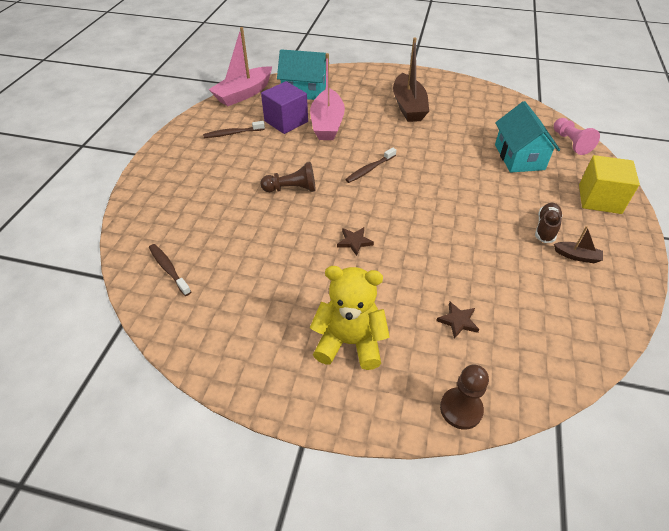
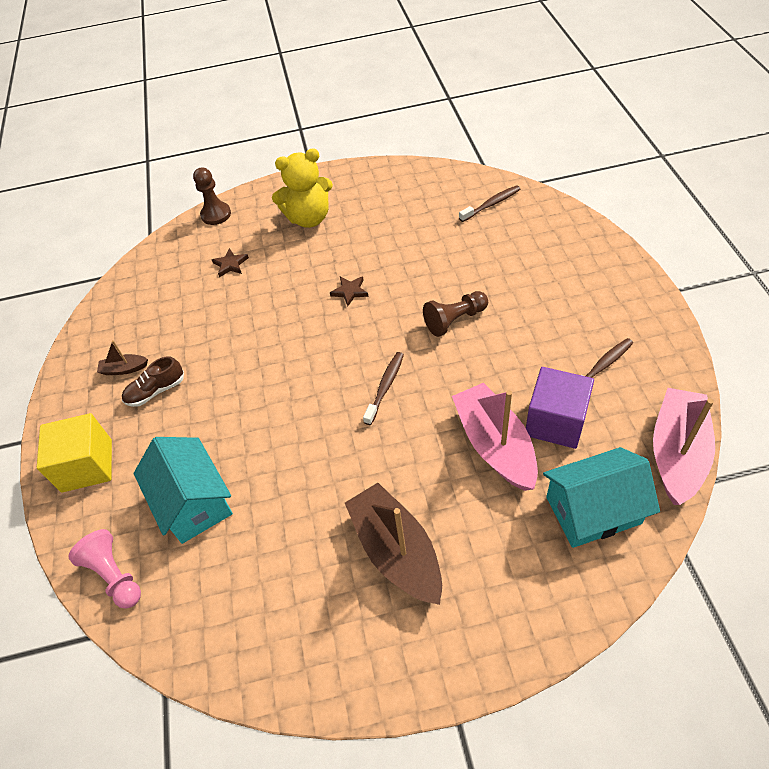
camera: 160 degrees right, 5 degrees up
brown toothbrush [149,244,191,296] -> brown toothbrush turned 60 degrees counterclockwise [459,185,520,222]
brown shoe [535,203,563,243] -> brown shoe turned 60 degrees clockwise [122,356,184,407]

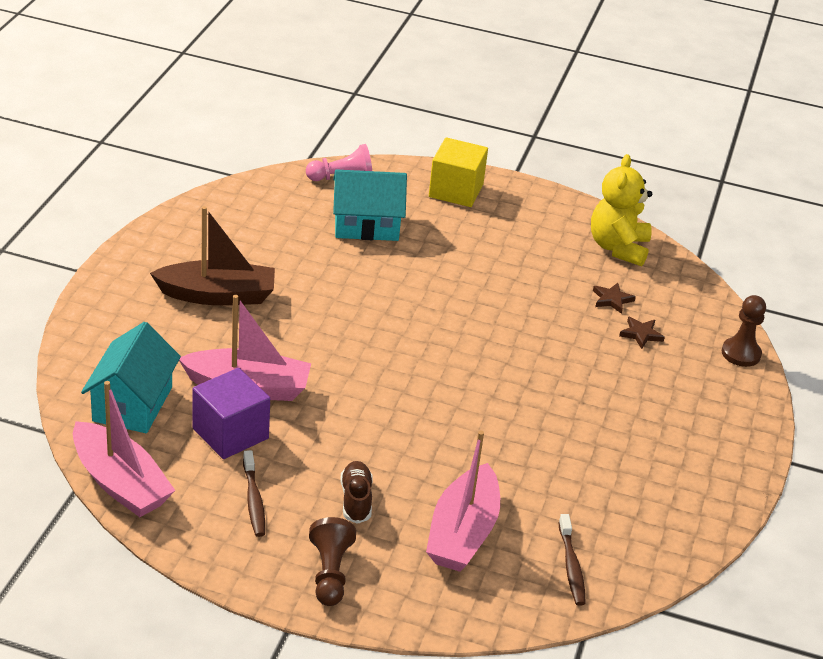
camera: 110 degrees right, 15 degrees down
brown boat [97,340,148,375] -> none
brown shoe [122,356,184,407] -> brown shoe moved to [340,461,373,524]
yellow teddy bear [272,148,333,228] -> yellow teddy bear moved to [591,154,652,266]
brown star [330,276,368,306] -> brown star moved to [593,283,636,314]
brown toothbrush [363,352,404,425] -> none
brown pawn [423,291,488,337] -> brown pawn moved to [309,517,356,606]
none -> pink boat [426,430,500,572]

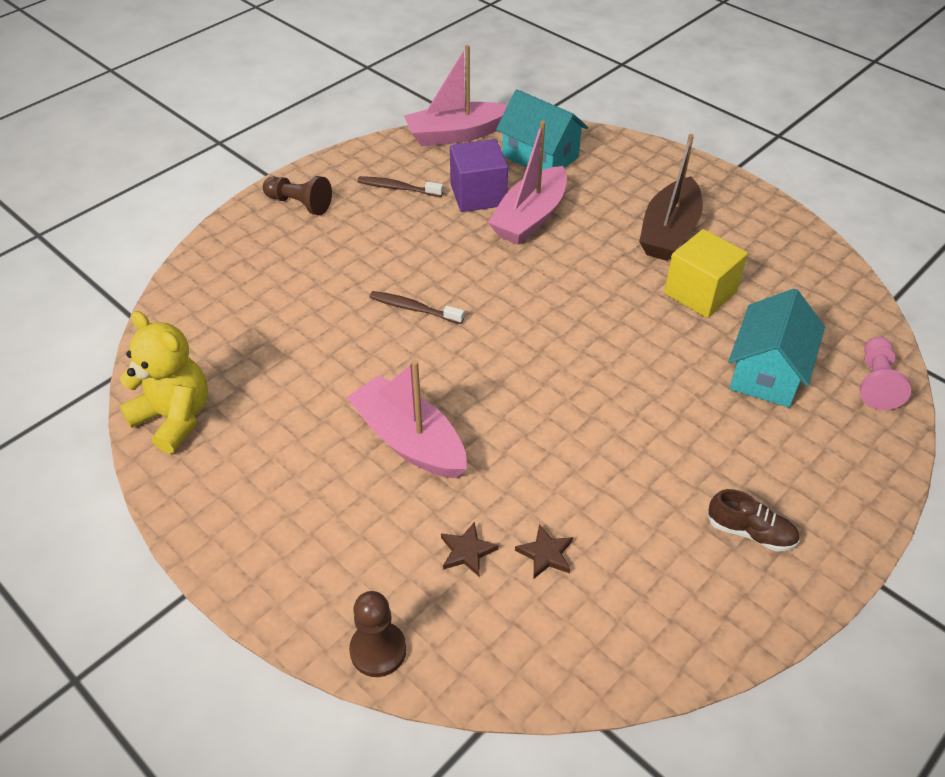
camera: 120 degrees right, 10 degrees up
brown shoe [340,461,373,524] -> brown shoe moved to [707,489,800,552]
pink boat [426,430,500,572] -> pink boat moved to [346,360,467,478]
yellow cube [429,137,488,207] -> yellow cube moved to [664,229,748,318]
brown toothbrush [559,514,586,606] -> brown toothbrush moved to [370,291,464,324]
yellow teddy bear [591,154,652,266] -> yellow teddy bear moved to [120,311,208,454]

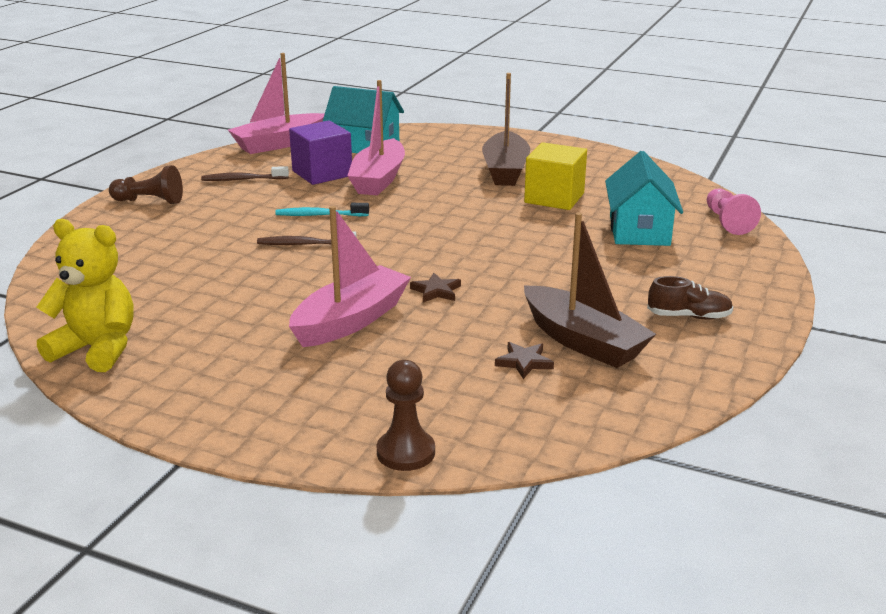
camera: 20 degrees left, 20 degrees down
pink boat [346,360,467,478] -> pink boat turned 105 degrees clockwise [289,206,411,347]
brown star [441,522,499,576] -> brown star moved to [410,273,461,303]
none -> turquoise toothbrush [275,203,369,216]
none -> brown boat [524,212,656,368]

